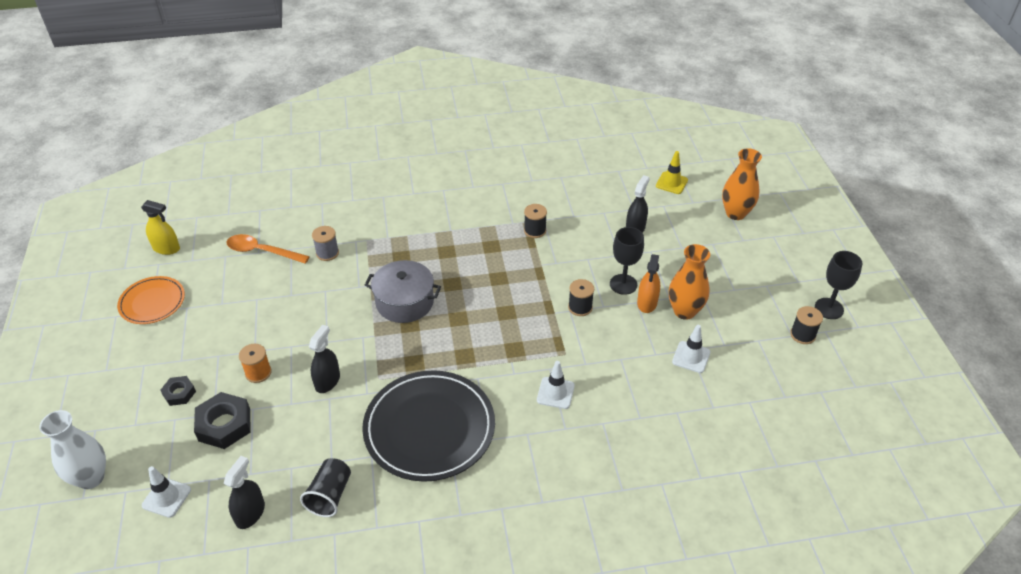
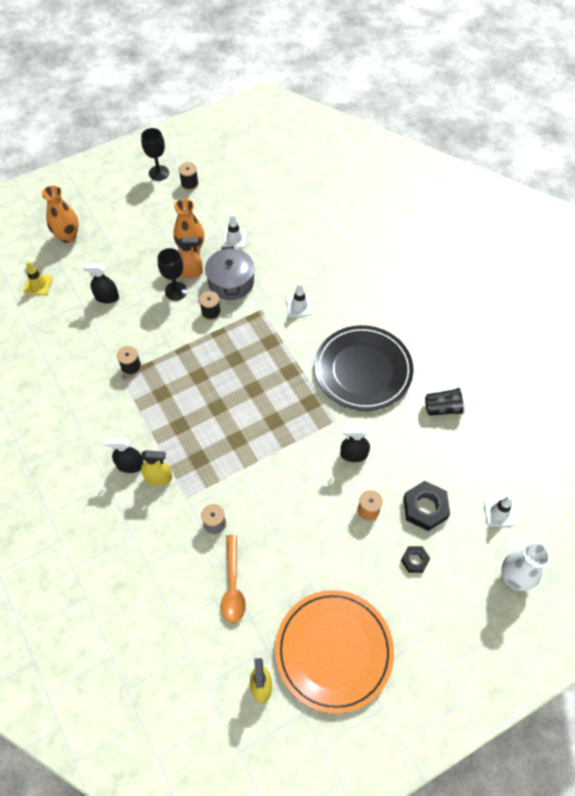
camera: 110 degrees left, 15 degrees up
orange plate [117,276,185,324] -> orange plate [275,590,394,714], size x1.79
black spray bottle [224,456,265,529] -> black spray bottle moved to [104,438,144,473]
grey pot [365,260,441,323] -> grey pot moved to [205,246,255,300]
none -> yellow spray bottle [141,450,172,486]

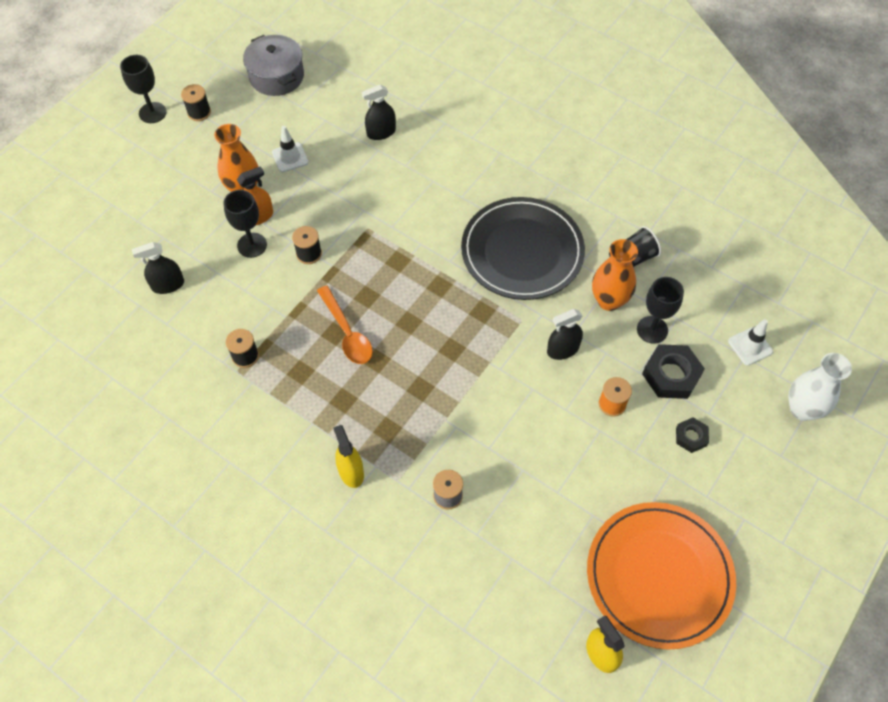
camera: 25 degrees left, 0 degrees up
yellow traffic cone [24,261,52,295] -> none
orange vase [42,185,79,243] -> orange vase moved to [592,239,638,311]
black spray bottle [104,438,144,473] -> black spray bottle moved to [362,85,396,140]
yellow spray bottle [141,450,172,486] -> yellow spray bottle turned 90 degrees counterclockwise [333,425,364,488]
grey pot [205,246,255,300] -> grey pot moved to [243,35,304,96]
orange spoon [221,535,246,623] -> orange spoon moved to [317,285,373,364]
white traffic cone [286,283,313,317] -> none
none -> black goblet [637,277,684,344]

